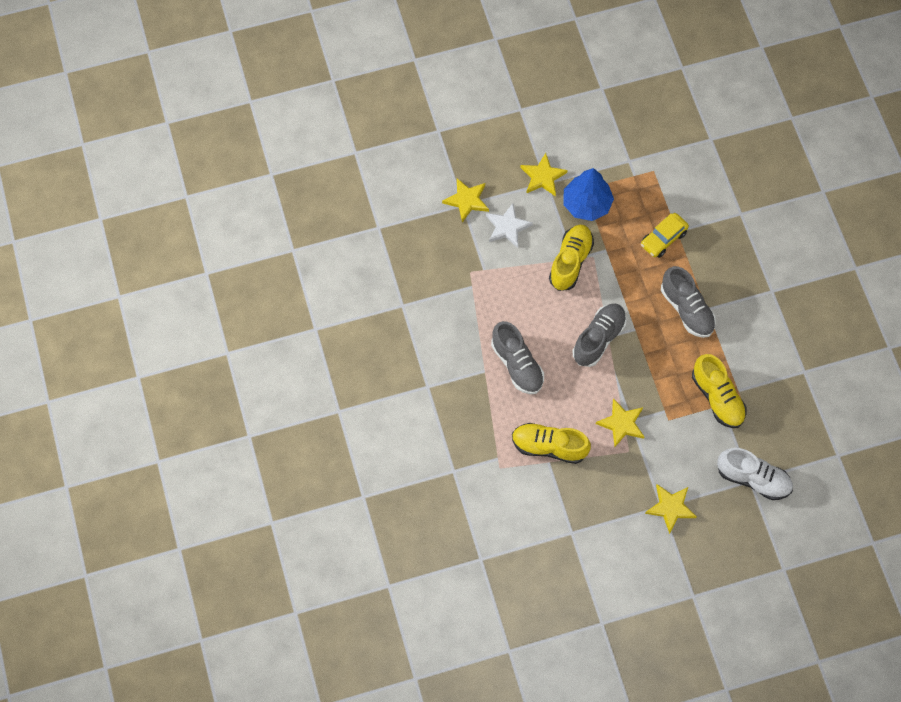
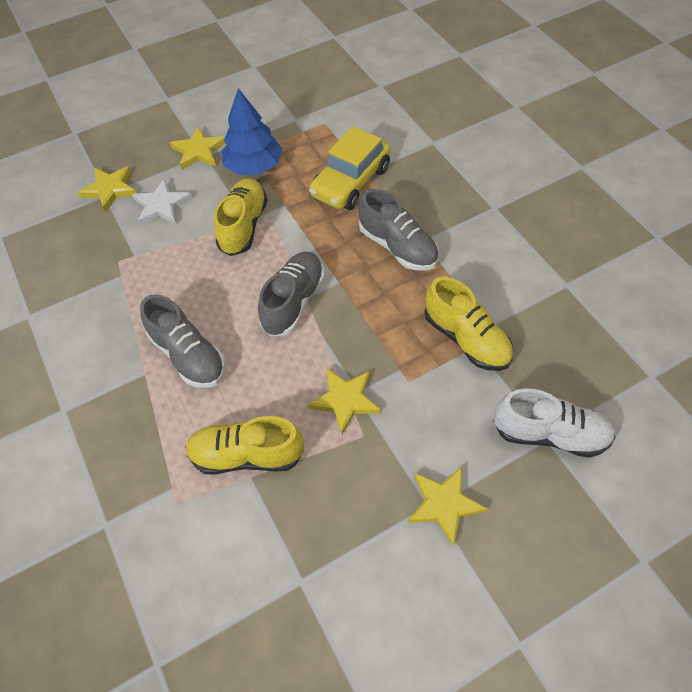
camera: 10 degrees left, 10 degrees down
yellow car [641,213,689,258] -> yellow car [309,126,390,210], size x1.53

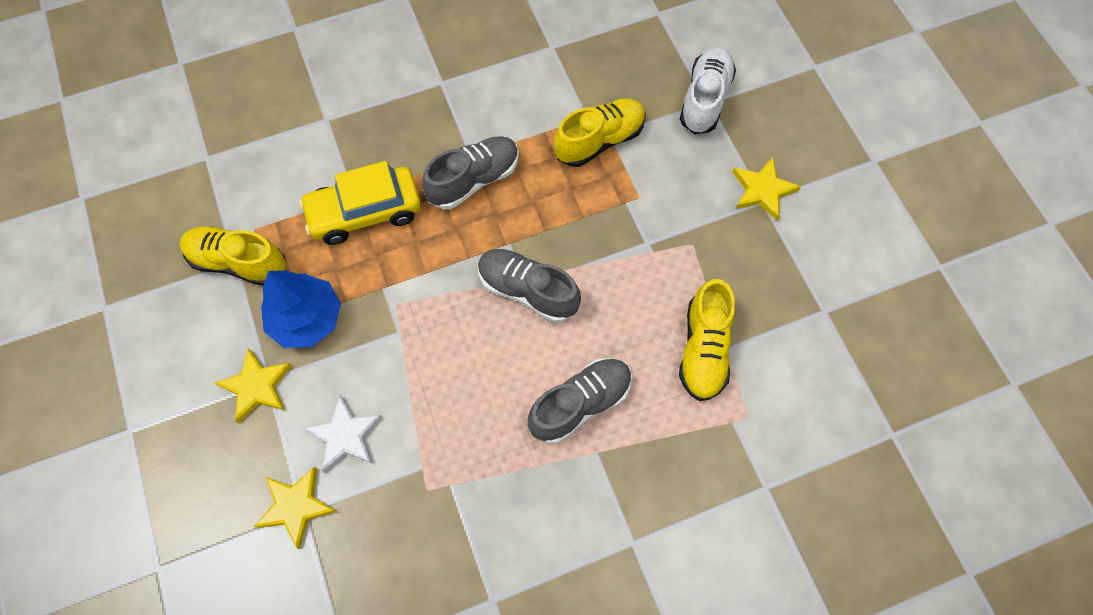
camera: 85 degrees left, 10 degrees up
yellow shoe [214,178,267,256] -> yellow shoe moved to [180,226,286,286]
yellow star [308,368,381,435] -> none
yellow car [309,126,390,210] -> yellow car turned 120 degrees clockwise [299,161,421,245]

